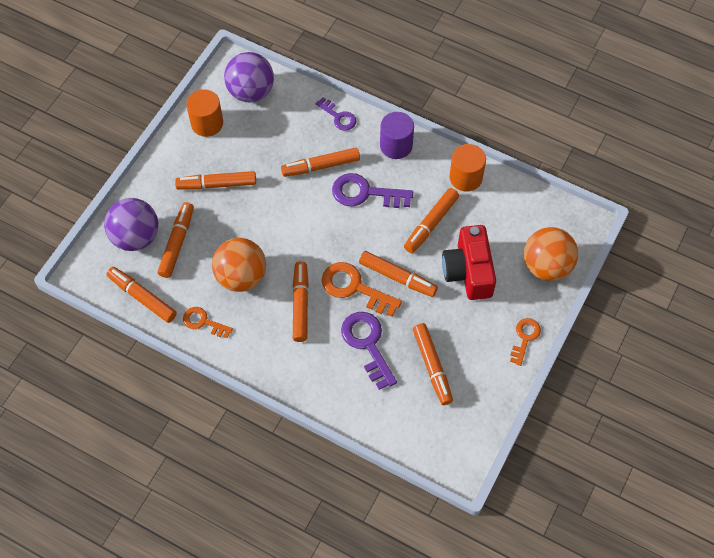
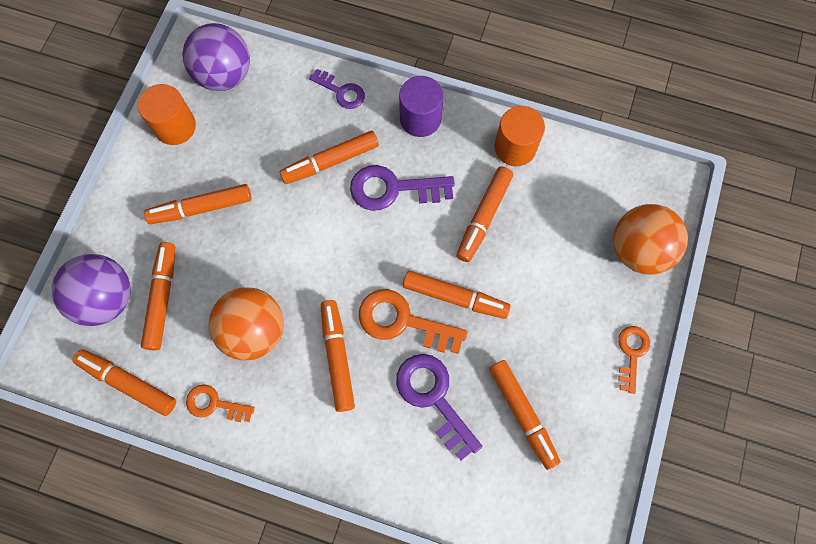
camera: 10 degrees left, 10 degrees up
red camera [442,225,496,300] -> none

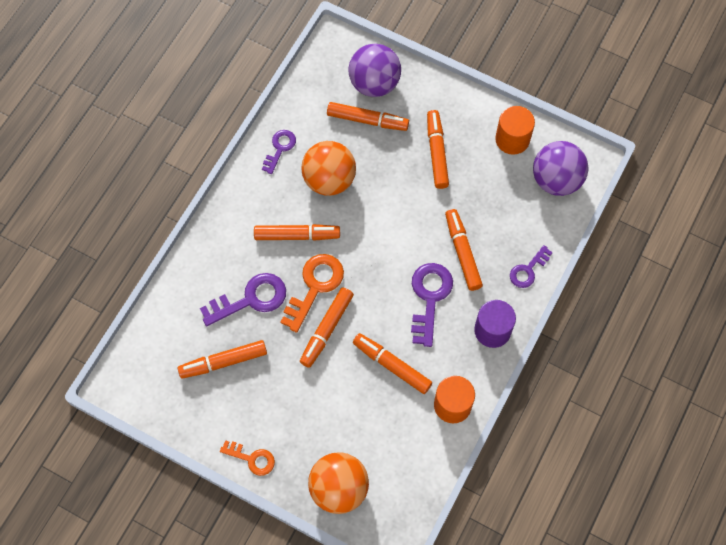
camera: 100 degrees right, 5 degrees down
orange marker [72,349,176,416] -> none
orange key [186,384,255,422] -> purple key [262,130,296,174]

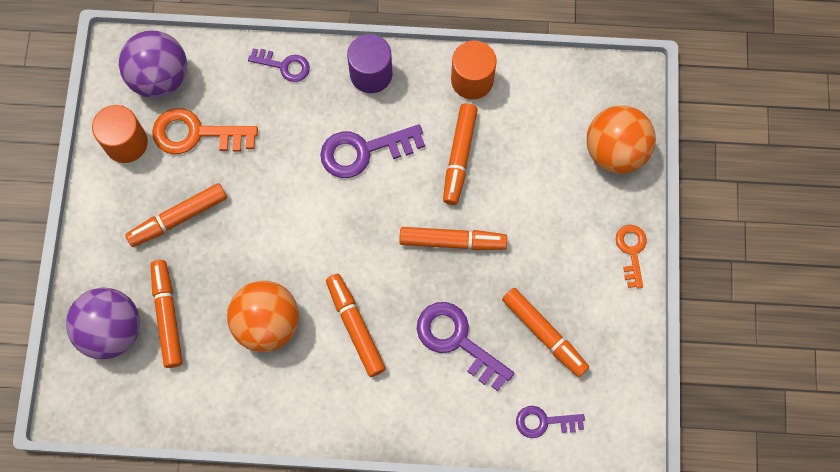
camera: 115 degrees left, 5 degrees up
purple key [262,130,296,174] -> purple key moved to [516,406,585,438]
orange key [281,254,344,333] -> orange key moved to [152,108,258,154]
orange marker [445,209,483,291] -> none

